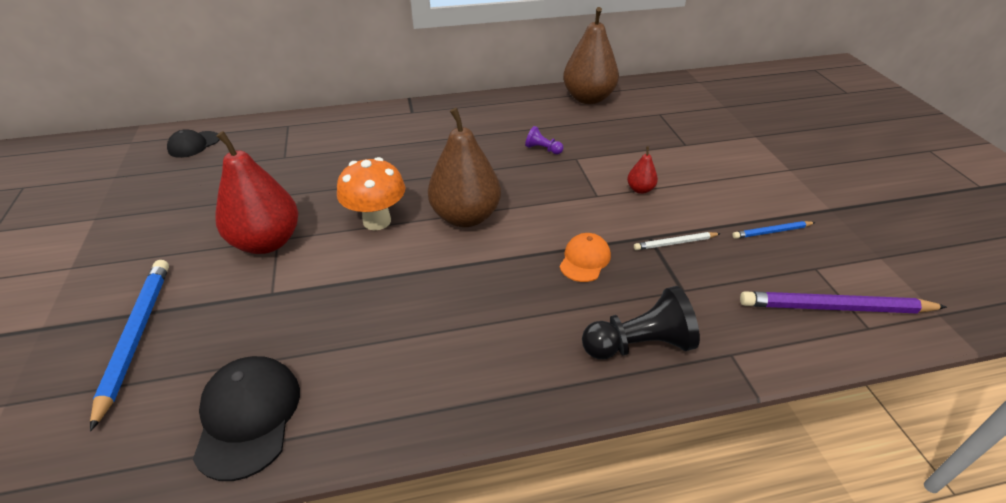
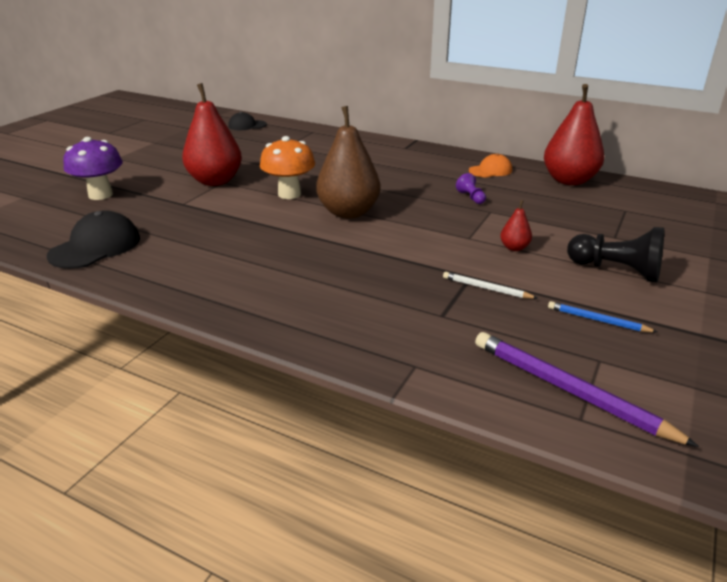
camera: 40 degrees right, 10 degrees down
blue pencil [90,260,169,432] -> purple mushroom [63,137,123,200]
orange cap [560,233,611,282] -> orange cap moved to [469,153,512,178]
brown pear [563,7,619,104] -> red pear [544,84,604,185]
black pawn [582,286,700,359] -> black pawn moved to [567,227,664,282]

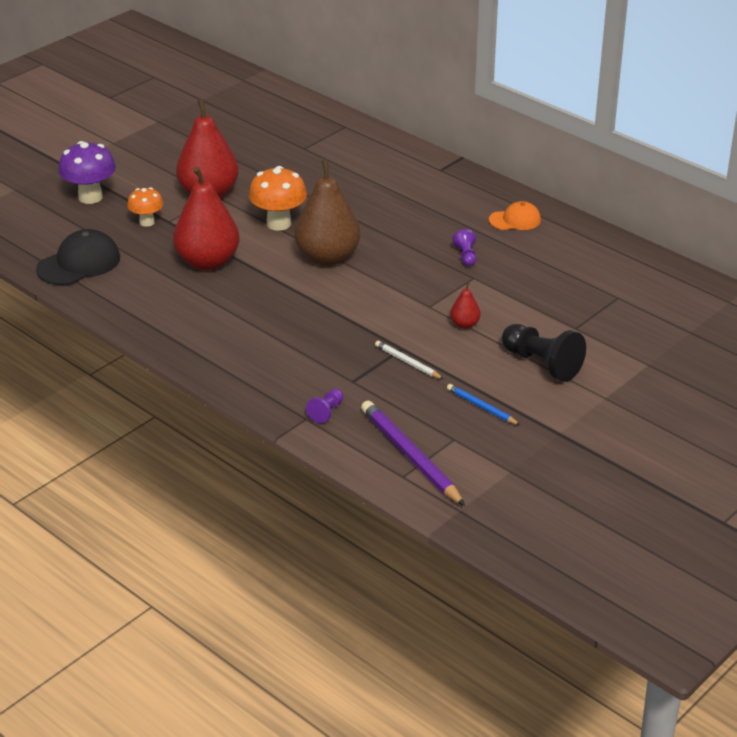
camera: 15 degrees right, 5 degrees up
black cap [228,112,267,130] -> none
red pear [544,84,604,185] -> red pear moved to [173,167,240,270]
none -> orange mushroom [127,187,163,227]
none -> purple pawn [306,389,343,423]

